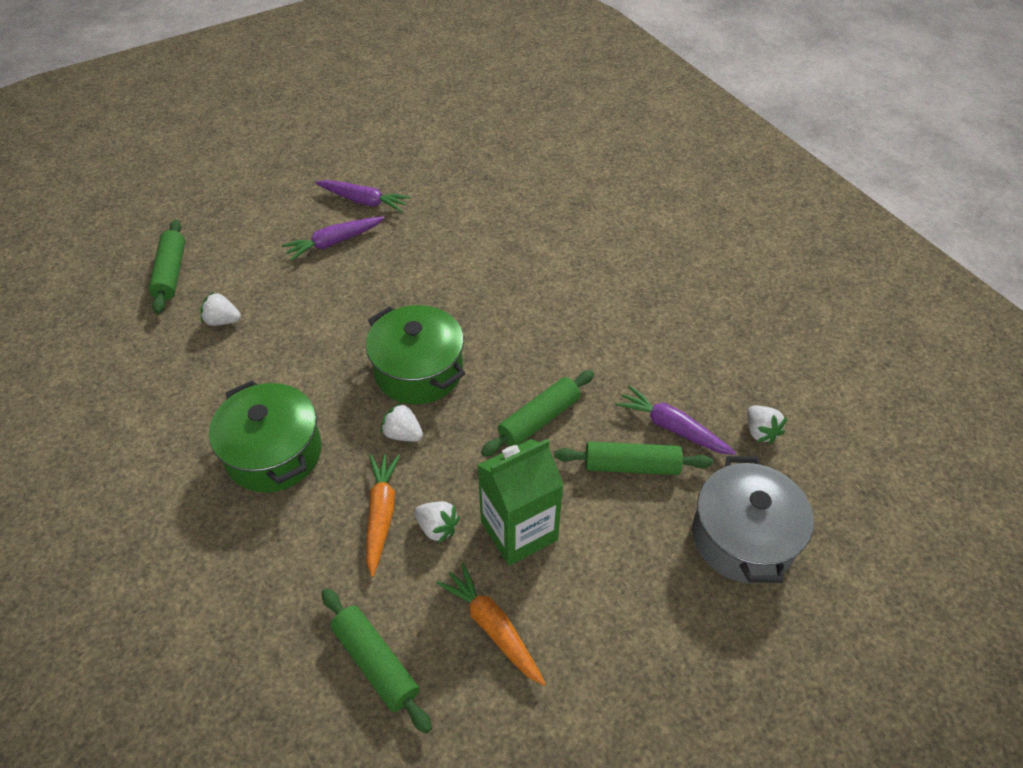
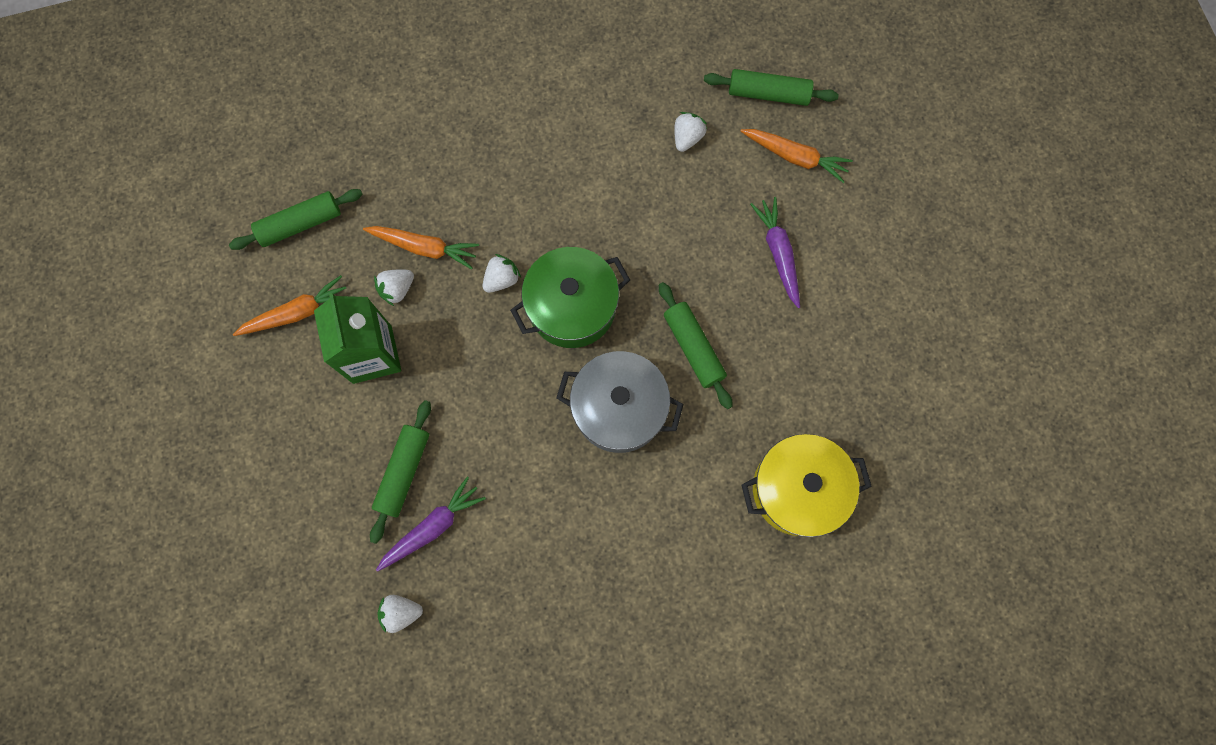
camera: 105 degrees right, 25 degrees up
green pot [209,380,322,493] -> none
purple carrot [315,180,410,212] -> none
green rolling pin [481,370,594,457] -> green rolling pin moved to [659,282,733,409]
grey pot [692,456,814,583] -> grey pot moved to [556,351,684,453]
none -> orange carrot [740,129,853,183]
none -> yellow pot [742,434,872,537]

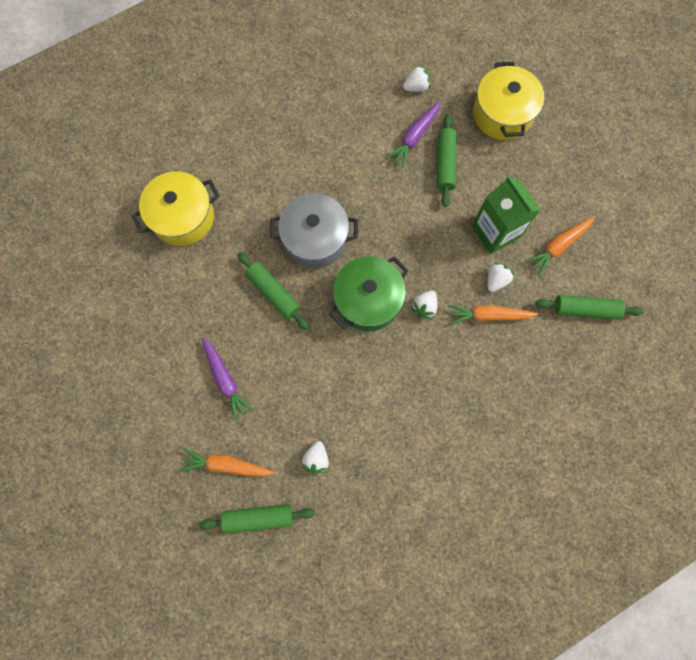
camera: 165 degrees right, 0 degrees up
green rolling pin [229,189,363,250] -> green rolling pin turned 45 degrees clockwise [535,295,644,320]
none -> yellow pot [473,62,544,140]

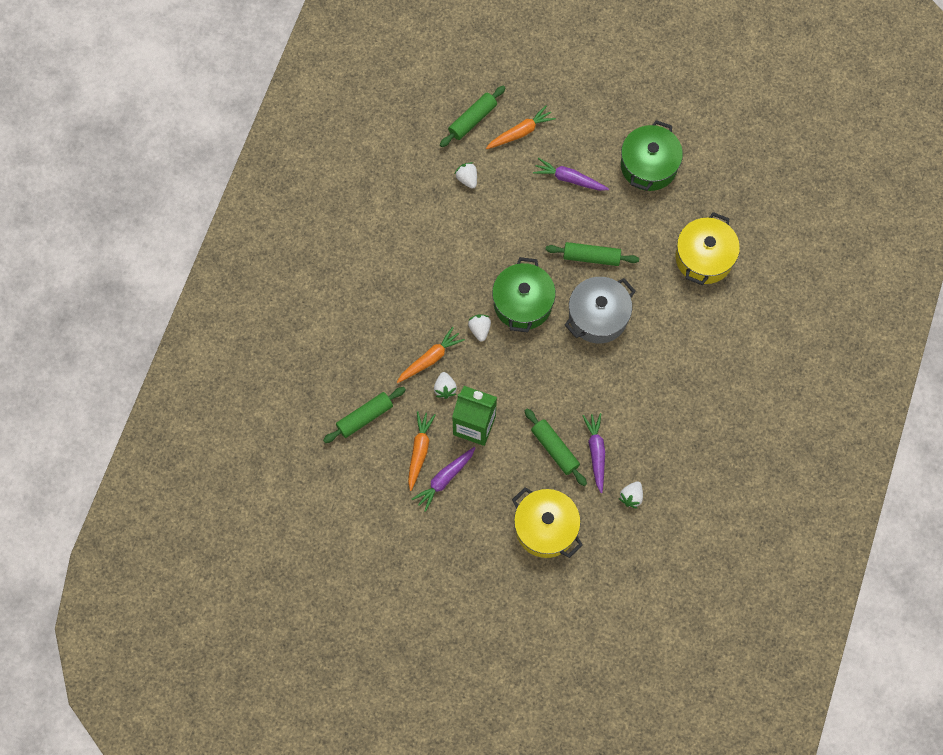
camera: 140 degrees right, 5 degrees down
none -> purple carrot [412,447,476,512]
none -> green pot [621,120,683,191]

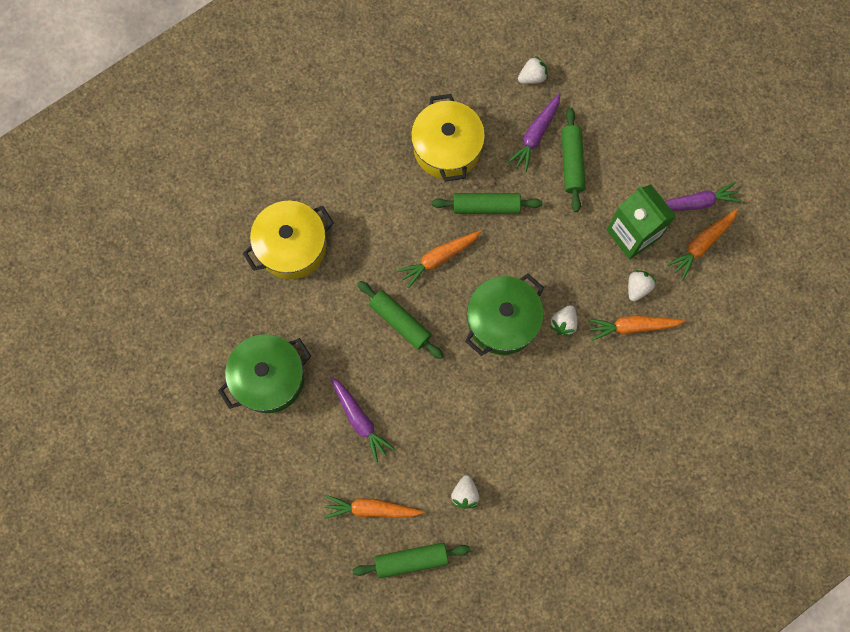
camera: 145 degrees left, 5 degrees up
green rolling pin [323,387,406,443] -> green rolling pin moved to [432,193,542,214]
yellow pot [512,487,583,558] -> yellow pot moved to [411,94,485,182]
grey pot [565,277,636,343] -> orange carrot [396,230,481,289]

